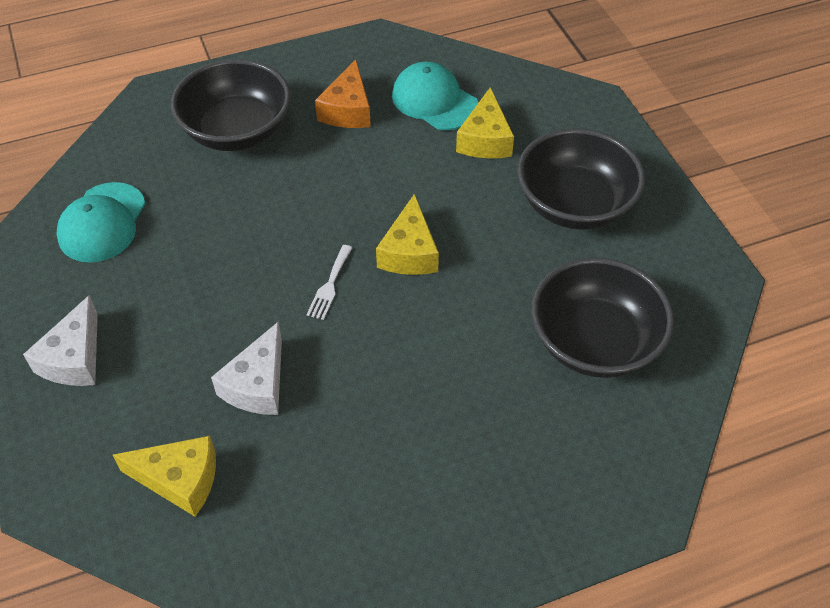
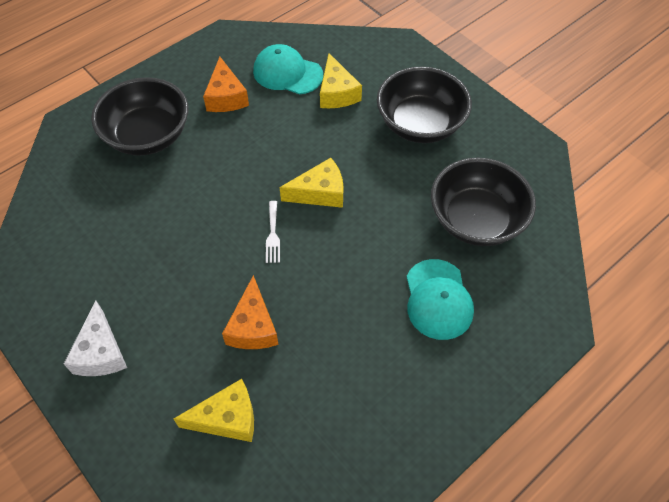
camera: 20 degrees left, 5 degrees up
turquoise cap [56,182,146,263] -> turquoise cap moved to [407,259,474,340]
white cheese [211,322,282,415] -> orange cheese [222,275,279,349]
yellow cheese [376,194,439,275] -> yellow cheese turned 90 degrees counterclockwise [280,158,343,208]

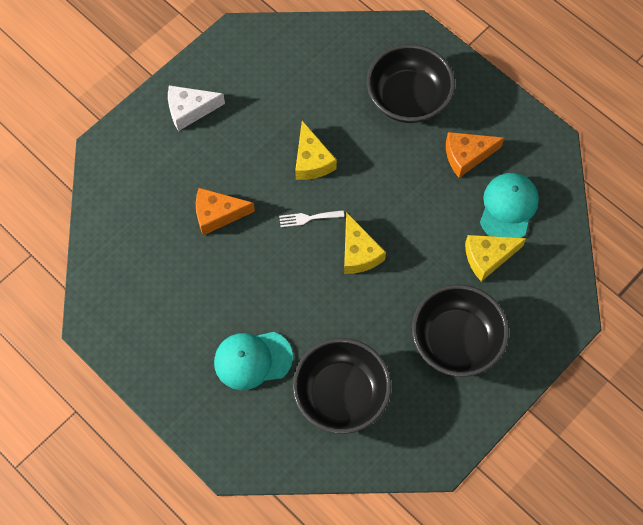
camera: 85 degrees right, 10 degrees up
yellow cheese [174,379,254,442] -> yellow cheese moved to [295,121,337,180]

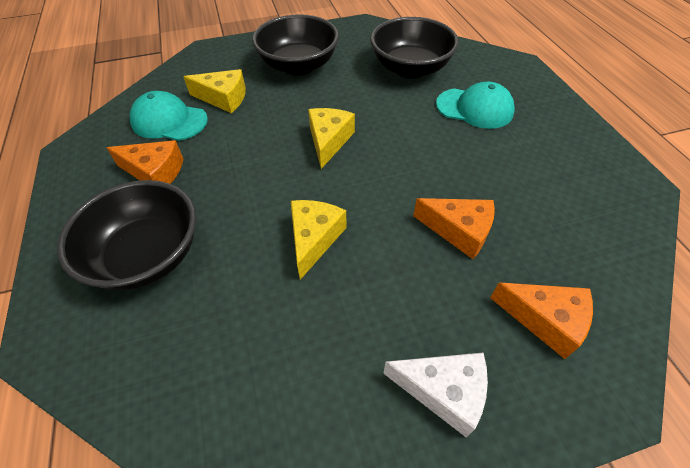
camera: 150 degrees left, 15 degrees down
white fork [279,210,344,227] -> none
turquoise cap [480,173,539,238] -> turquoise cap turned 60 degrees clockwise [130,91,208,141]
none -> orange cheese [490,283,593,359]

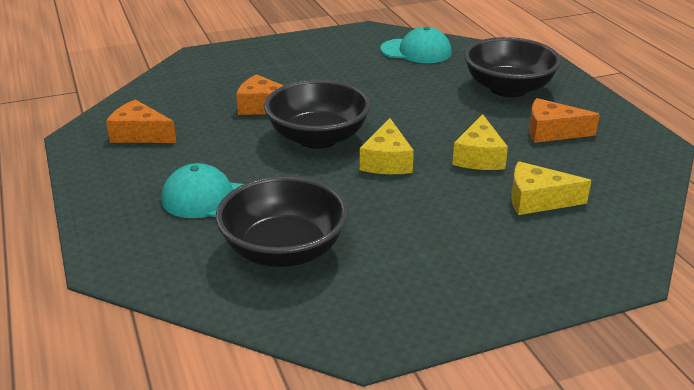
camera: 175 degrees right, 20 degrees down
turquoise cap [130,91,208,141] -> turquoise cap moved to [380,27,451,63]
black bowl [252,14,339,76] -> black bowl moved to [264,80,371,149]
yellow cheese [291,200,346,280] -> yellow cheese moved to [452,114,508,170]
white cheese [383,353,488,437] -> none
orange cheese [490,283,593,359] -> orange cheese moved to [106,100,176,143]

